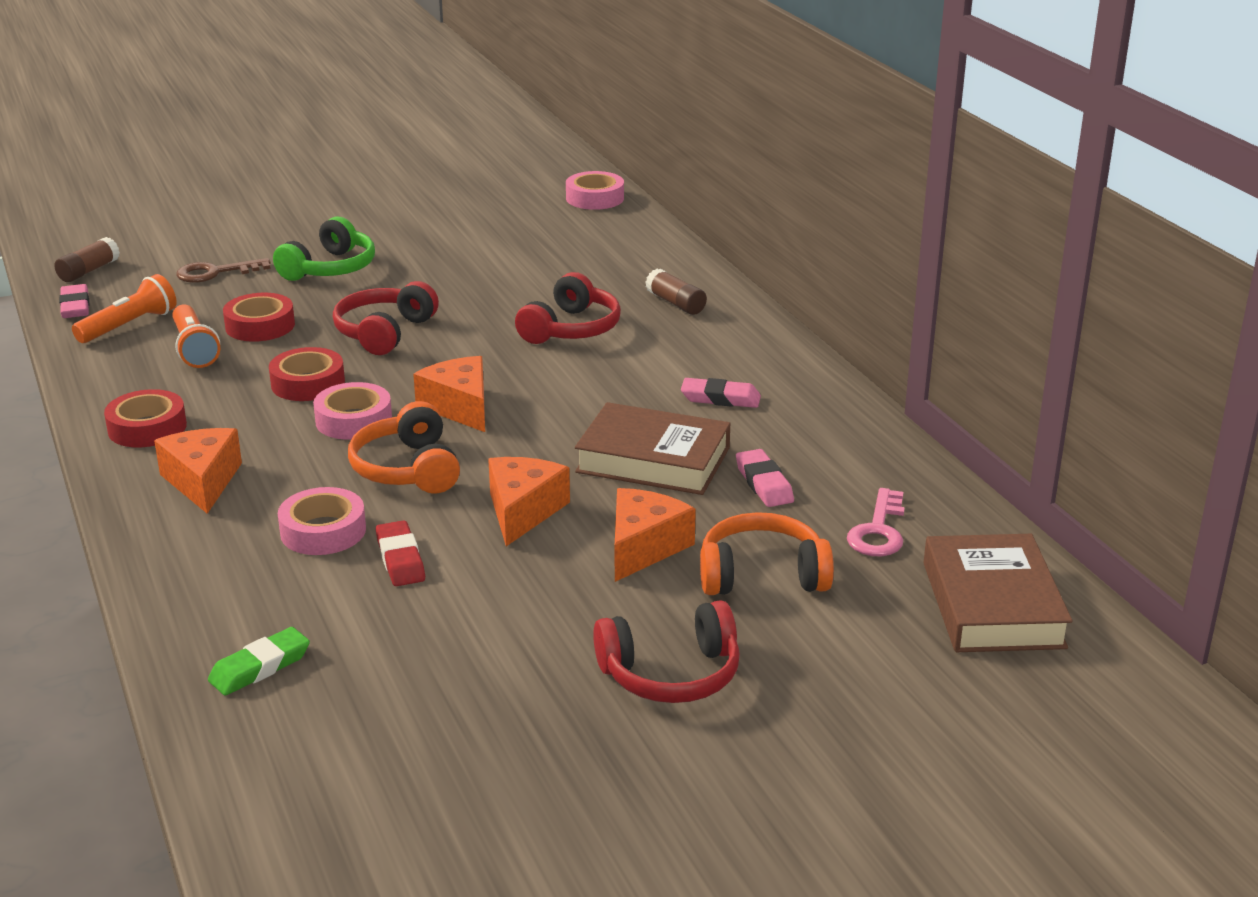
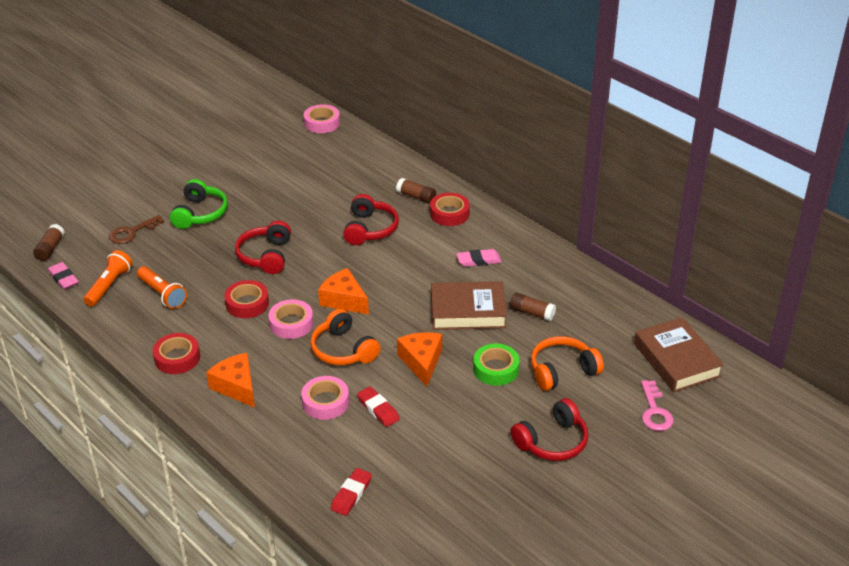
camera: 20 degrees left, 10 degrees up
green eraser [208,627,310,696] -> red eraser [330,468,372,516]
red tape [223,293,295,342] -> red tape moved to [430,193,470,226]
orange cheese [615,488,696,582] -> green tape [473,344,520,386]
pink eraser [736,449,794,507] -> brown glue stick [510,292,556,321]
pink key [847,488,905,556] -> pink key moved to [641,380,674,431]

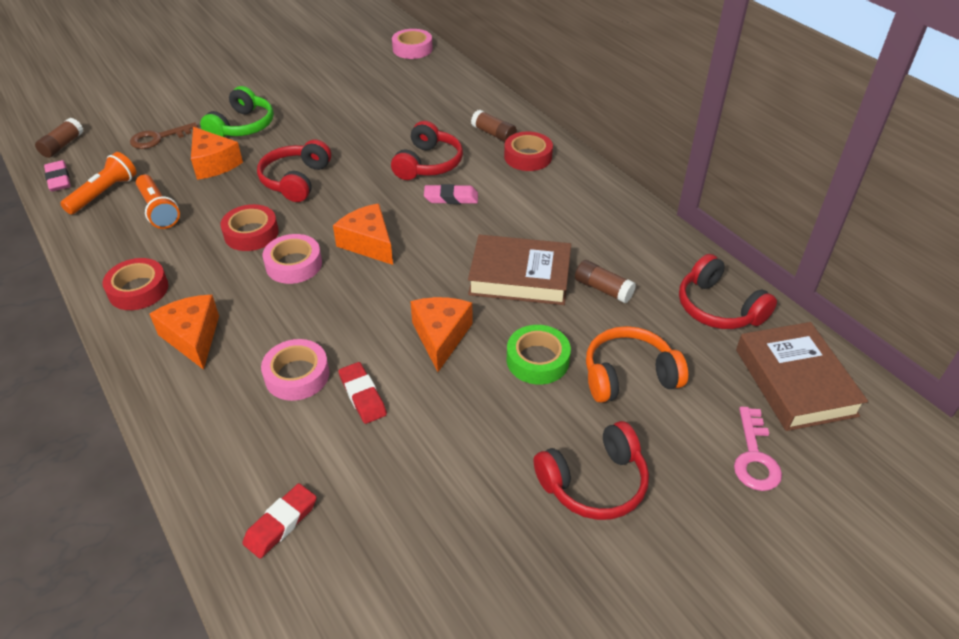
camera: 10 degrees right, 5 degrees up
orange headphones [310,309,381,365] -> none
pink eraser [457,249,501,267] -> pink eraser moved to [424,184,478,204]
none -> orange cheese [191,127,243,180]
none -> red headphones [679,254,777,329]

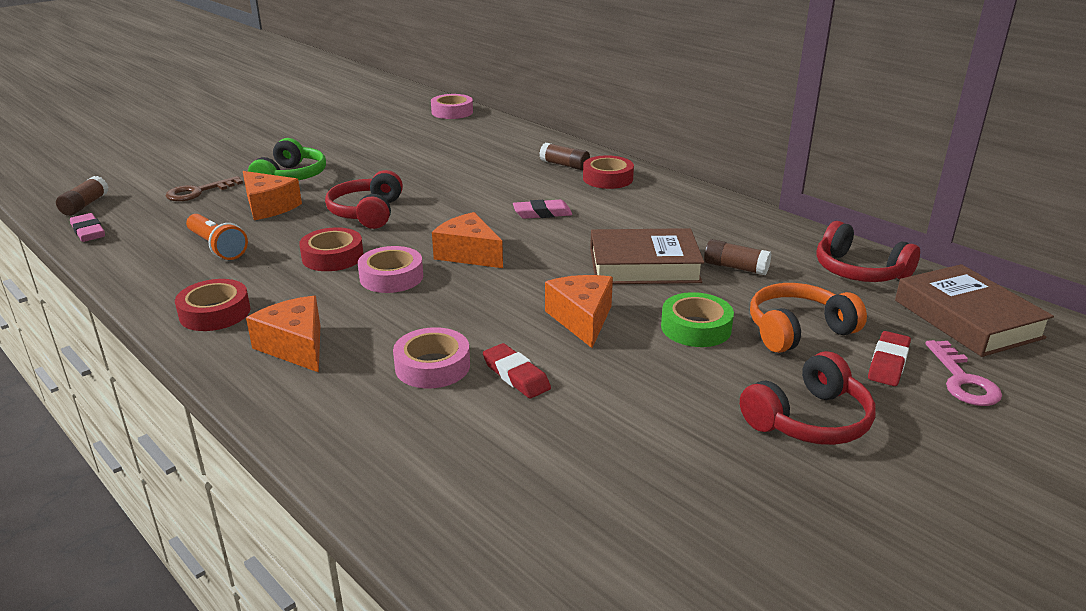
camera: 10 degrees left, 15 degrees down
orange flashlight [60,152,137,215] -> none
red eraser [242,483,317,559] -> red eraser moved to [868,331,911,386]
red headphones [391,121,463,180] -> none

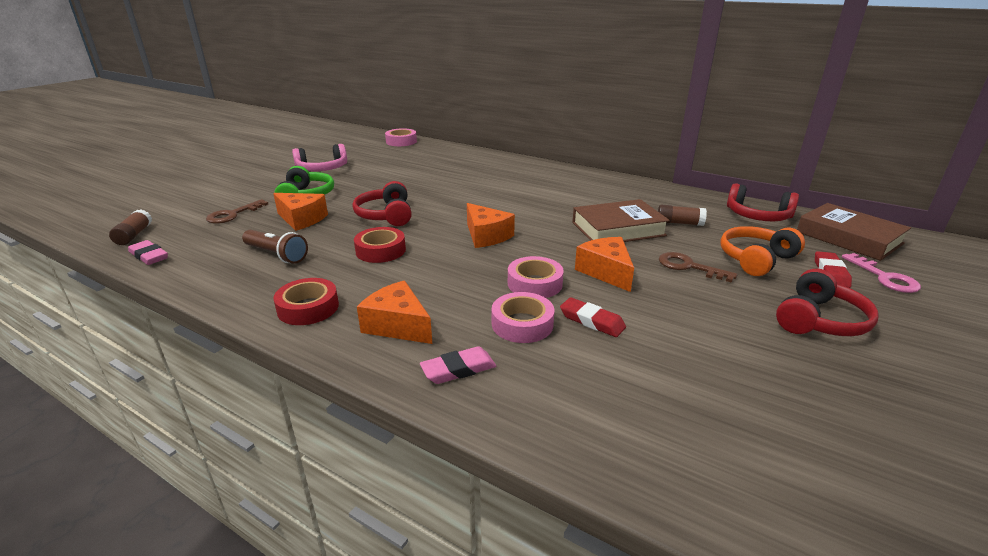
camera: 15 degrees left, 0 degrees up
orange flashlight [186,214,248,260] -> brown flashlight [242,230,308,264]
pink tape [358,246,423,293] -> pink tape moved to [508,256,564,298]
orange cheese [432,212,503,268] -> orange cheese turned 150 degrees counterclockwise [467,203,515,248]
pink eraser [513,200,572,219] -> pink eraser moved to [420,346,496,384]
brown glue stick [539,143,590,170] -> none
red tape [583,155,634,189] -> none
green tape [661,292,734,347] -> brown key [659,252,738,283]
none -> pink headphones [292,144,347,171]

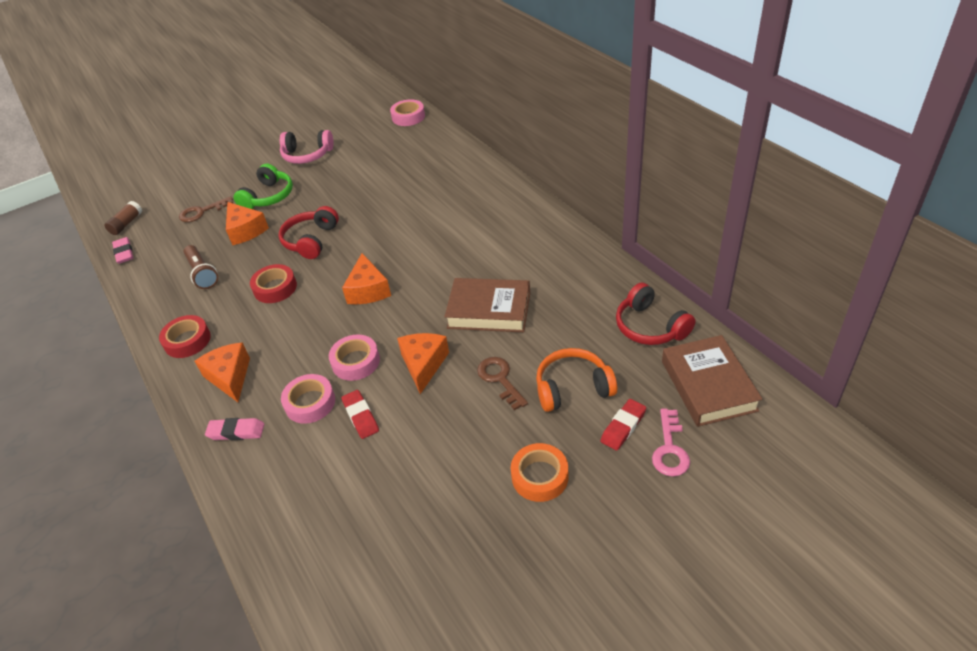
camera: 30 degrees right, 15 degrees up
brown glue stick [658,205,707,226] -> none
red headphones [776,269,879,336] -> orange tape [511,443,568,502]

